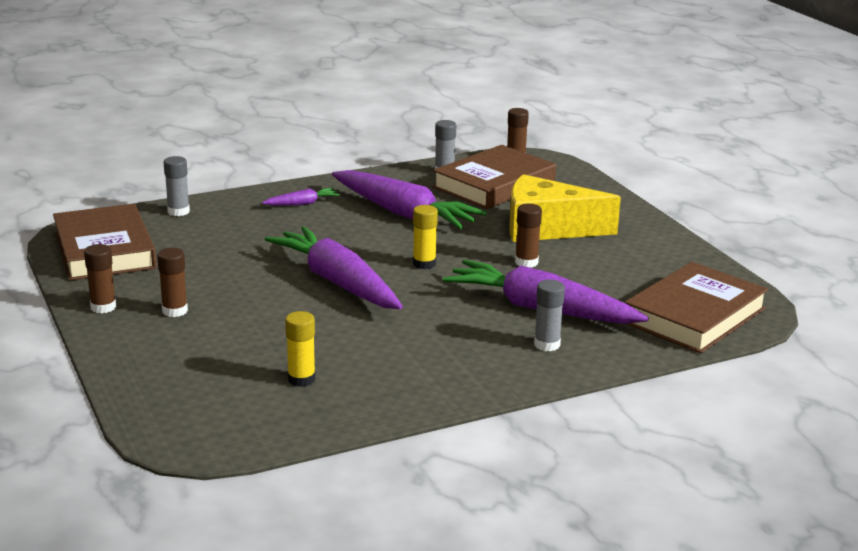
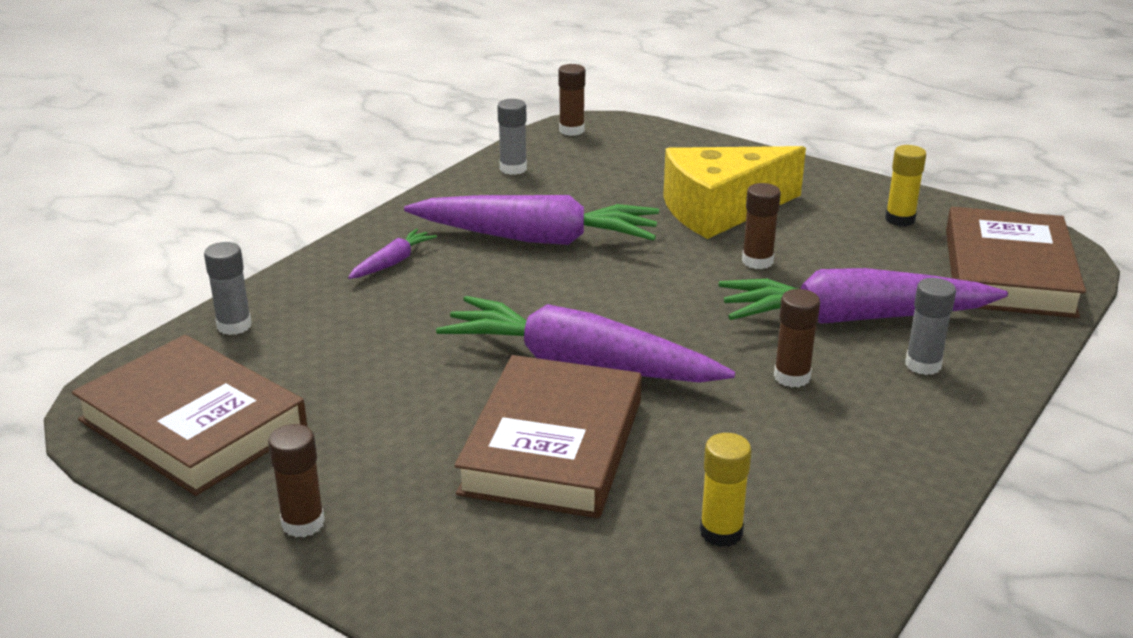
camera: 30 degrees left, 5 degrees up
brown glue stick [157,248,188,317] -> brown glue stick moved to [774,289,820,387]
yellow glue stick [413,205,438,269] -> yellow glue stick moved to [885,145,926,227]
brown book [433,145,556,209] -> brown book moved to [454,355,642,518]

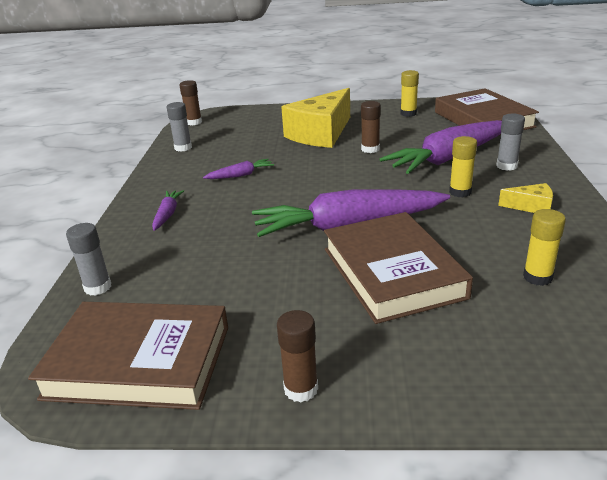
camera: 30 degrees left, 0 degrees up
purple carrot [404,195,659,245] -> purple carrot [203,159,274,179], size x0.44
brown glue stick [774,289,820,387] -> yellow glue stick [449,136,477,197]
none -> yellow cheese [498,183,553,213]

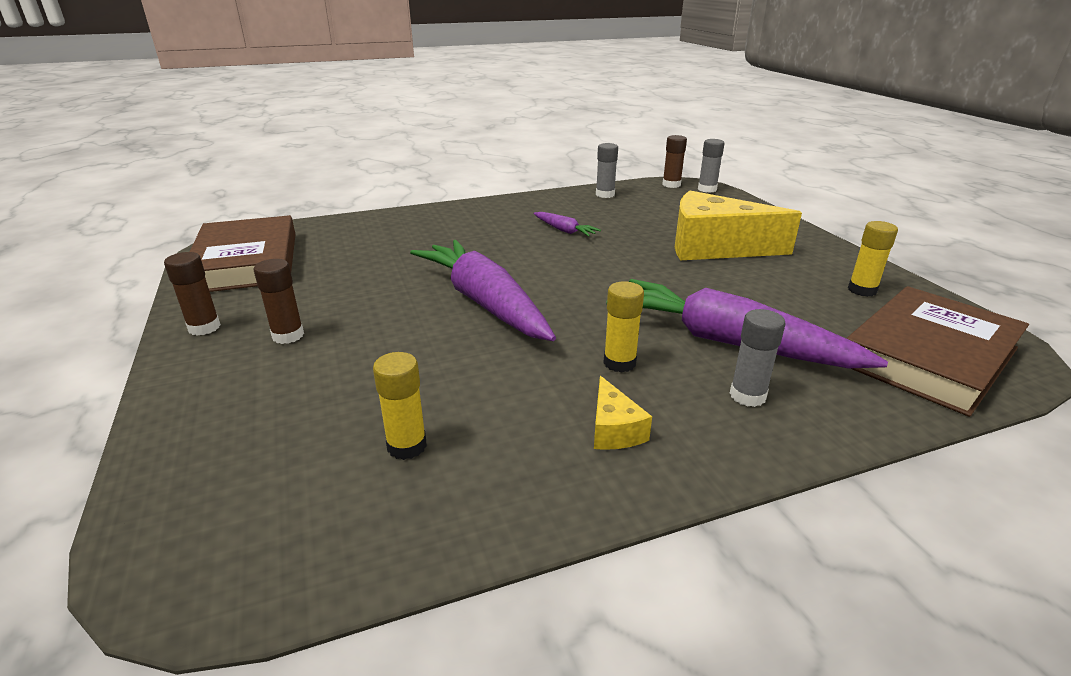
camera: 65 degrees right, 0 degrees up
grey glue stick [66,223,111,296] -> grey glue stick moved to [698,139,725,193]
purple carrot [152,190,184,231] -> none
brown book [324,212,473,324] -> none
brown glue stick [361,101,381,153] -> brown glue stick moved to [253,259,304,344]

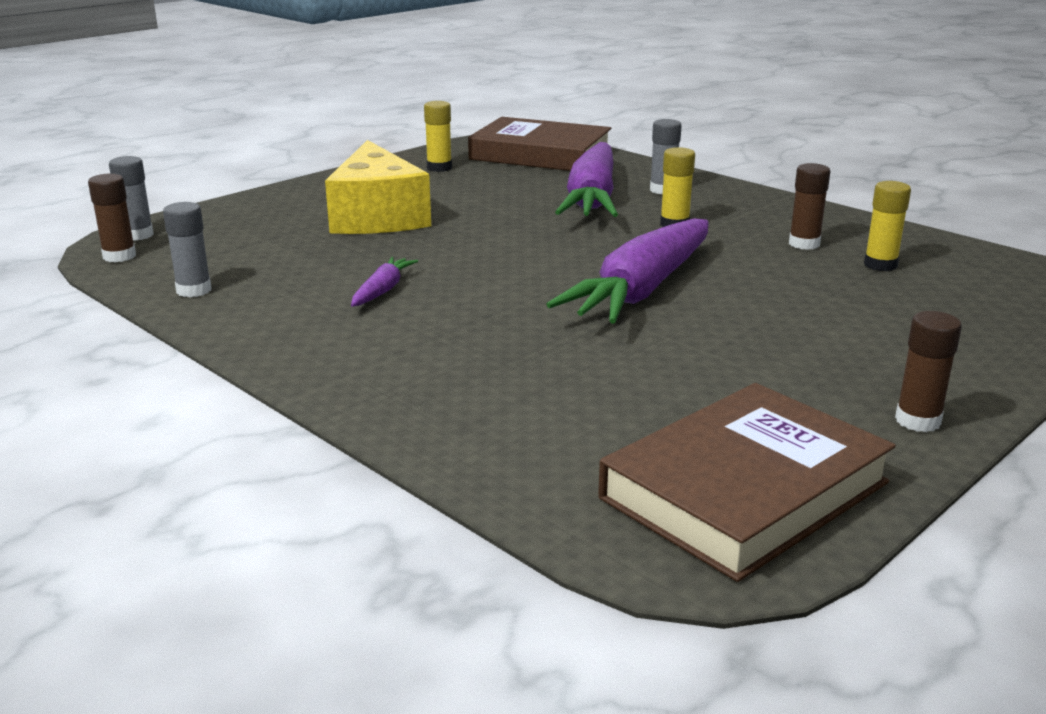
camera: 115 degrees left, 5 degrees down
brown glue stick [253,259,304,344] -> brown glue stick moved to [789,163,830,250]
yellow cheese [594,376,652,450] -> none

